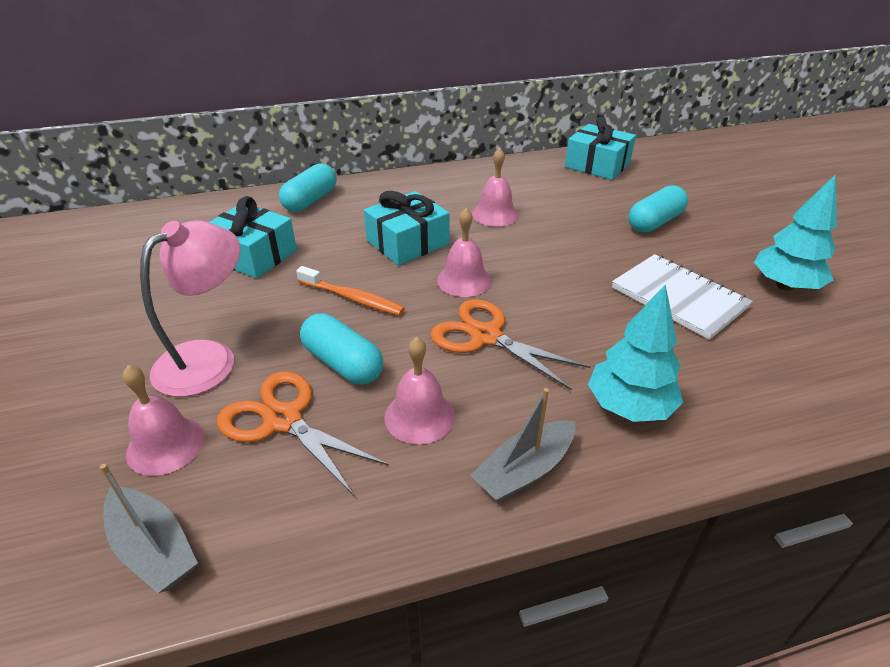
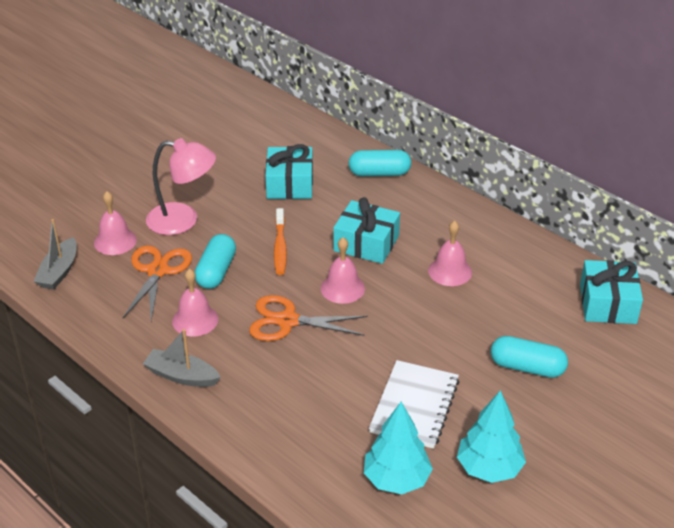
camera: 60 degrees right, 0 degrees up
orange scissors [430,299,591,390] -> orange scissors turned 90 degrees counterclockwise [249,295,368,341]
turquoise tree [588,284,683,422] -> turquoise tree moved to [364,402,433,494]

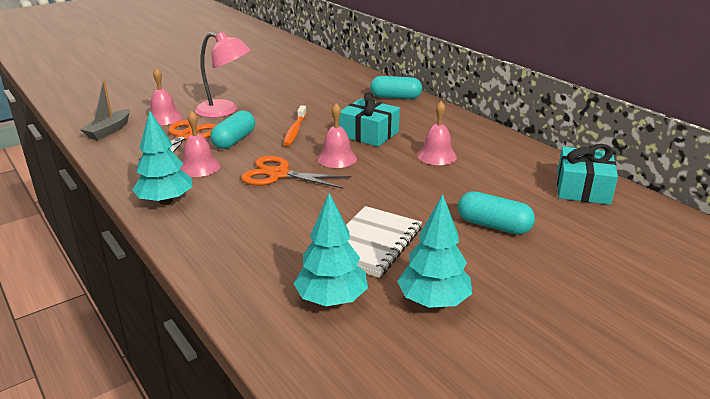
camera: 10 degrees right, 10 degrees down
grey boat [143,329,221,387] -> turquoise tree [132,110,192,205]
turquoise gift [265,144,313,199] -> none

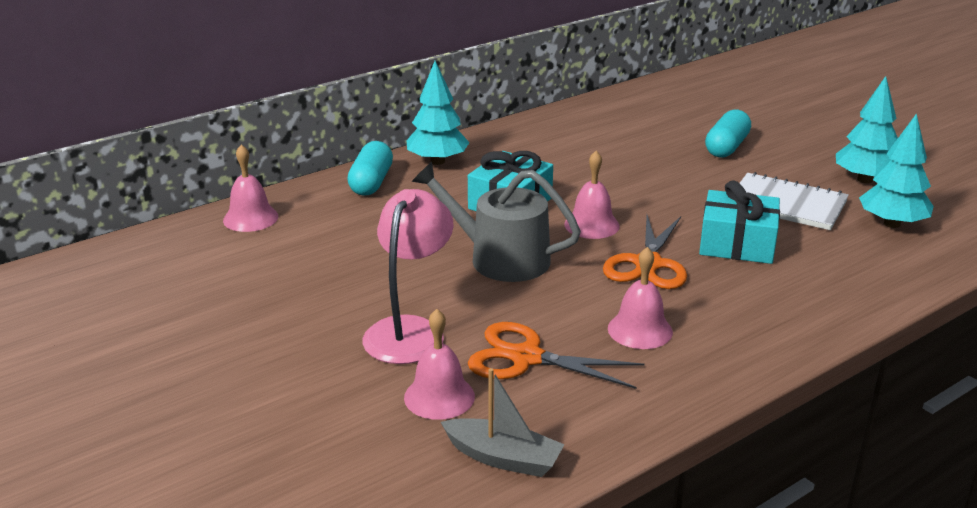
camera: 90 degrees left, 0 degrees up
turquoise tree [132,110,192,205] -> turquoise tree moved to [406,61,470,165]
turquoise capsule [210,110,255,149] -> none
orange toothbrush [283,106,307,146] -> grey watering can [412,162,581,282]
pink bell [417,101,457,165] -> pink bell moved to [223,144,278,232]
turquoise gift [557,144,618,205] -> turquoise gift moved to [699,180,780,264]

